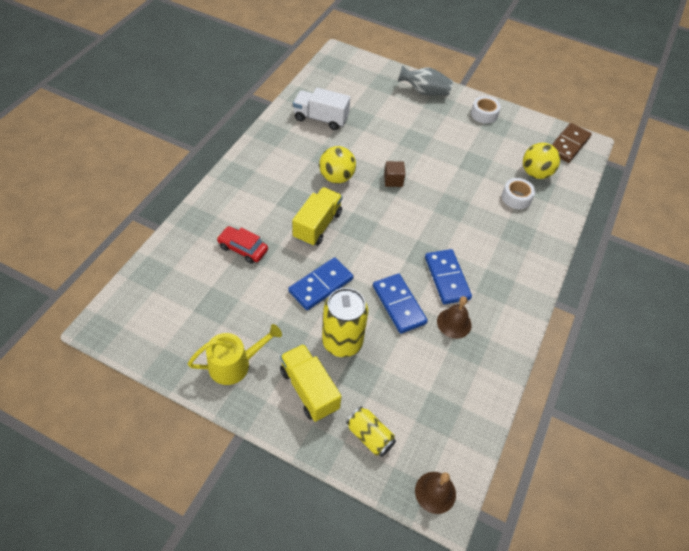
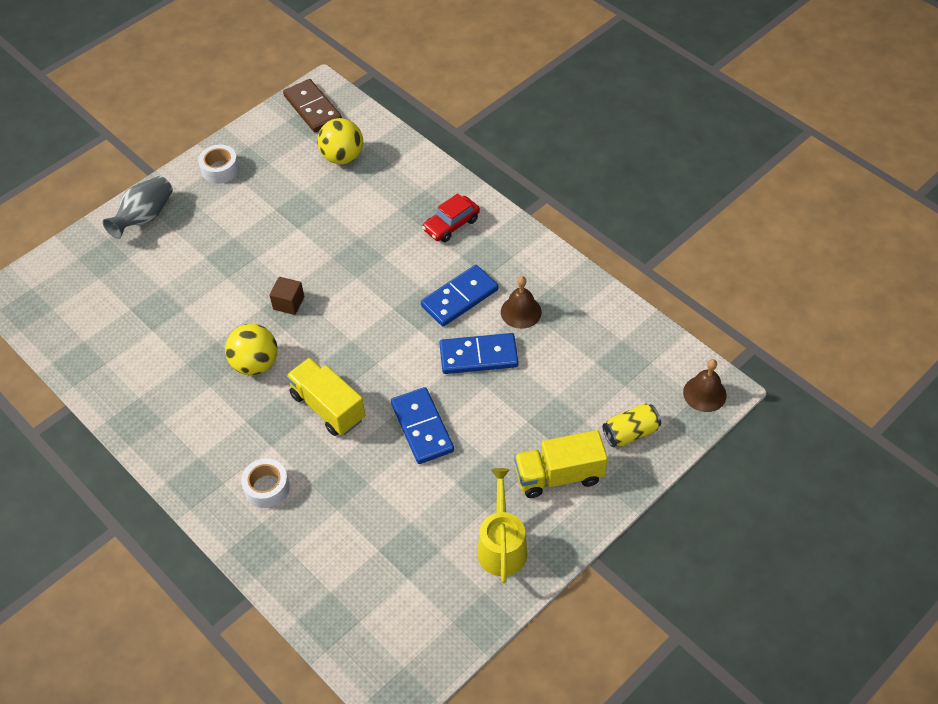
camera: 65 degrees left, 0 degrees up
red car [217,226,268,264] -> red car moved to [422,193,480,242]
white truck [293,88,350,130] -> none
yellow can [322,288,368,357] -> none
blue domino [425,249,472,304] -> blue domino turned 45 degrees counterclockwise [421,265,498,327]
white tape [502,178,535,209] -> white tape moved to [241,459,290,508]

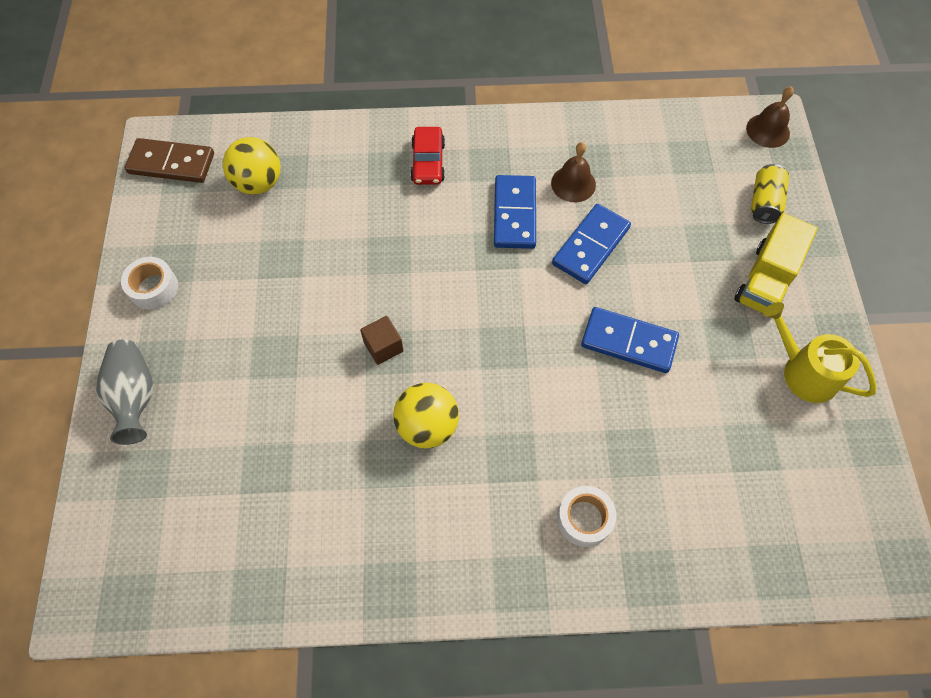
camera: 50 degrees left, 10 degrees up
yellow truck [286,358,365,436] -> none

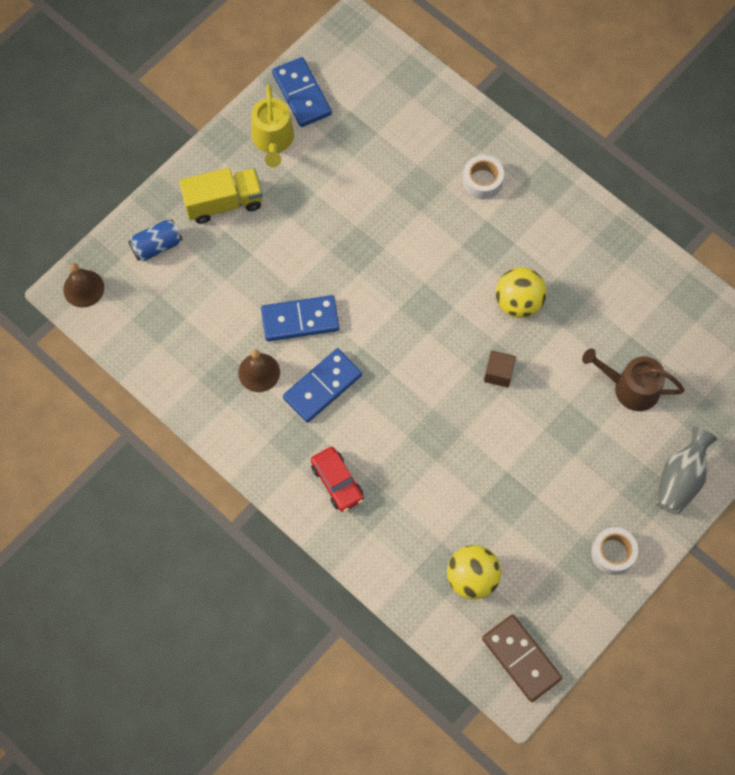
camera: 135 degrees left, 5 degrees up
red car [410,127,445,185] -> red car turned 105 degrees clockwise [311,447,364,512]
blue domino [581,307,679,373] -> blue domino moved to [272,57,332,127]
yellow can [751,164,789,224] -> blue can [128,219,183,261]
none -> brown watering can [582,348,685,411]

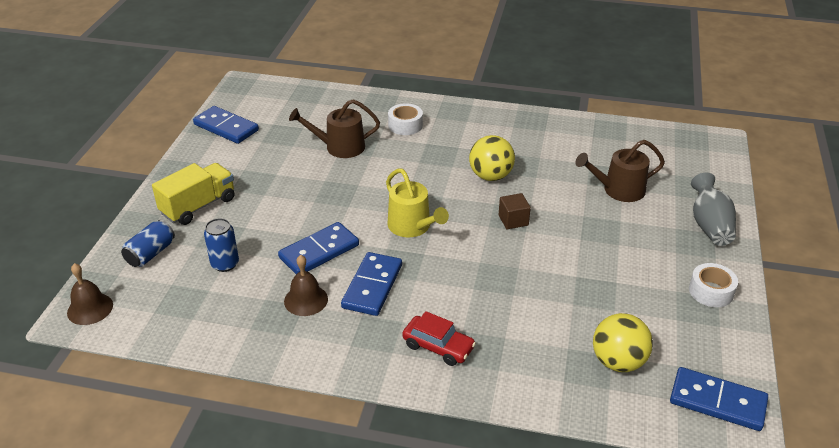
camera: 30 degrees left, 30 degrees down
yellow watering can [251,84,294,167] -> yellow watering can moved to [386,169,449,237]
brown domino [482,614,562,702] -> blue domino [670,367,768,431]
none -> blue can [204,218,239,272]
none -> brown watering can [289,99,380,158]

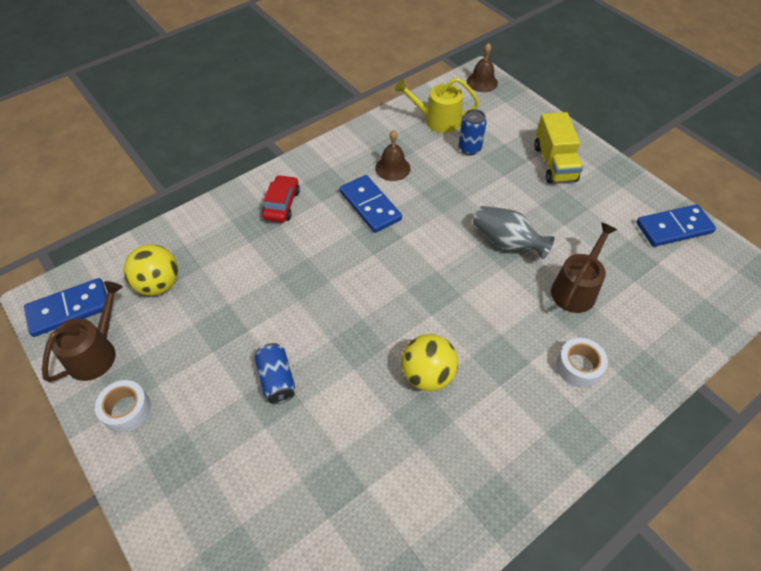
camera: 130 degrees right, 15 degrees up
blue can [121,220,175,267] -> blue can moved to [255,343,295,404]
blue domino [278,222,359,274] -> none
yellow watering can [386,169,449,237] -> yellow watering can moved to [395,78,480,133]
red car [402,311,476,366] -> red car turned 120 degrees clockwise [262,175,300,222]
brown cube [499,193,531,229] -> none
brown watering can [575,140,665,202] -> brown watering can moved to [42,281,123,382]
grey vase [691,173,736,246] -> grey vase moved to [473,206,555,259]

